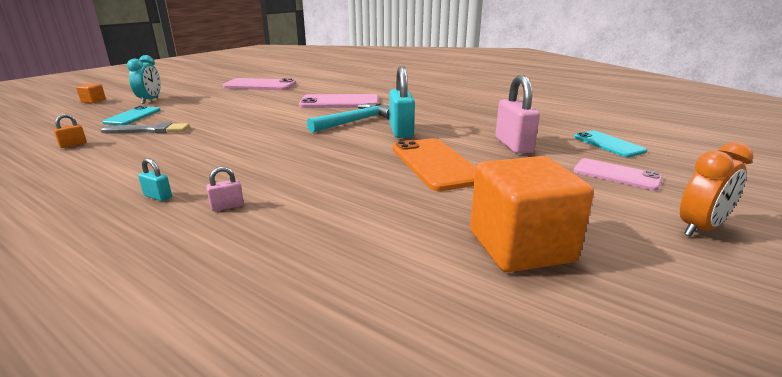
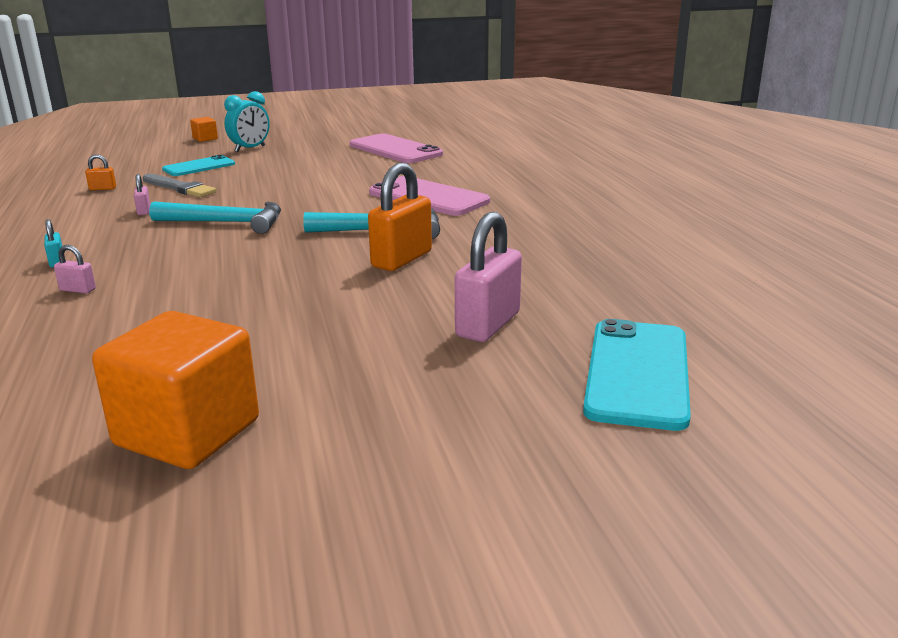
camera: 40 degrees right, 0 degrees up
turquoise padlock [389,66,415,138] -> orange padlock [368,163,432,271]
orange phone [393,138,476,191] -> none
turquoise phone [574,130,647,157] -> turquoise phone [583,319,691,431], size x1.59
pink phone [574,158,663,191] -> none
orange clock [680,142,753,237] -> none
none -> pink padlock [134,174,150,215]
none -> turquoise hammer [149,201,281,234]

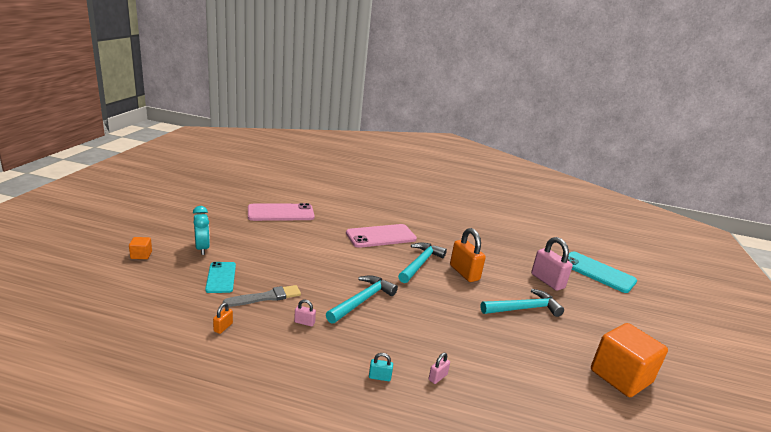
camera: 65 degrees left, 0 degrees up
none -> turquoise hammer [480,289,564,317]

